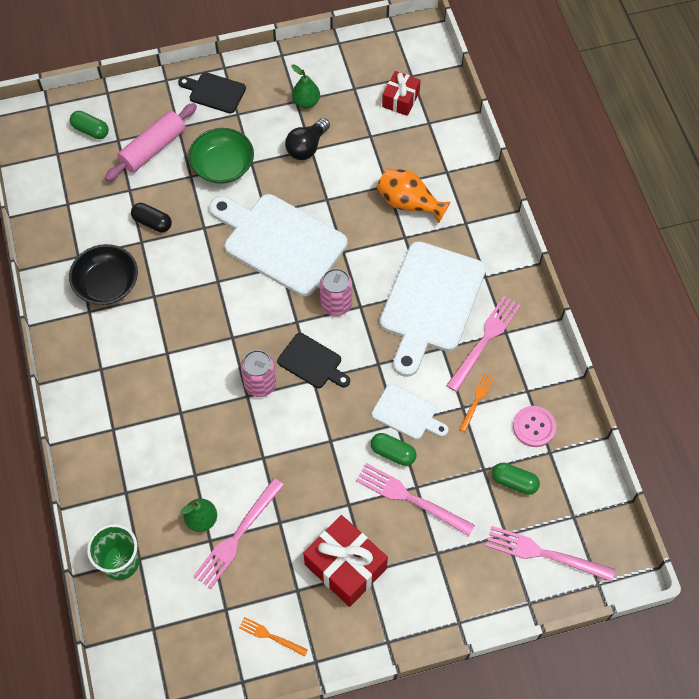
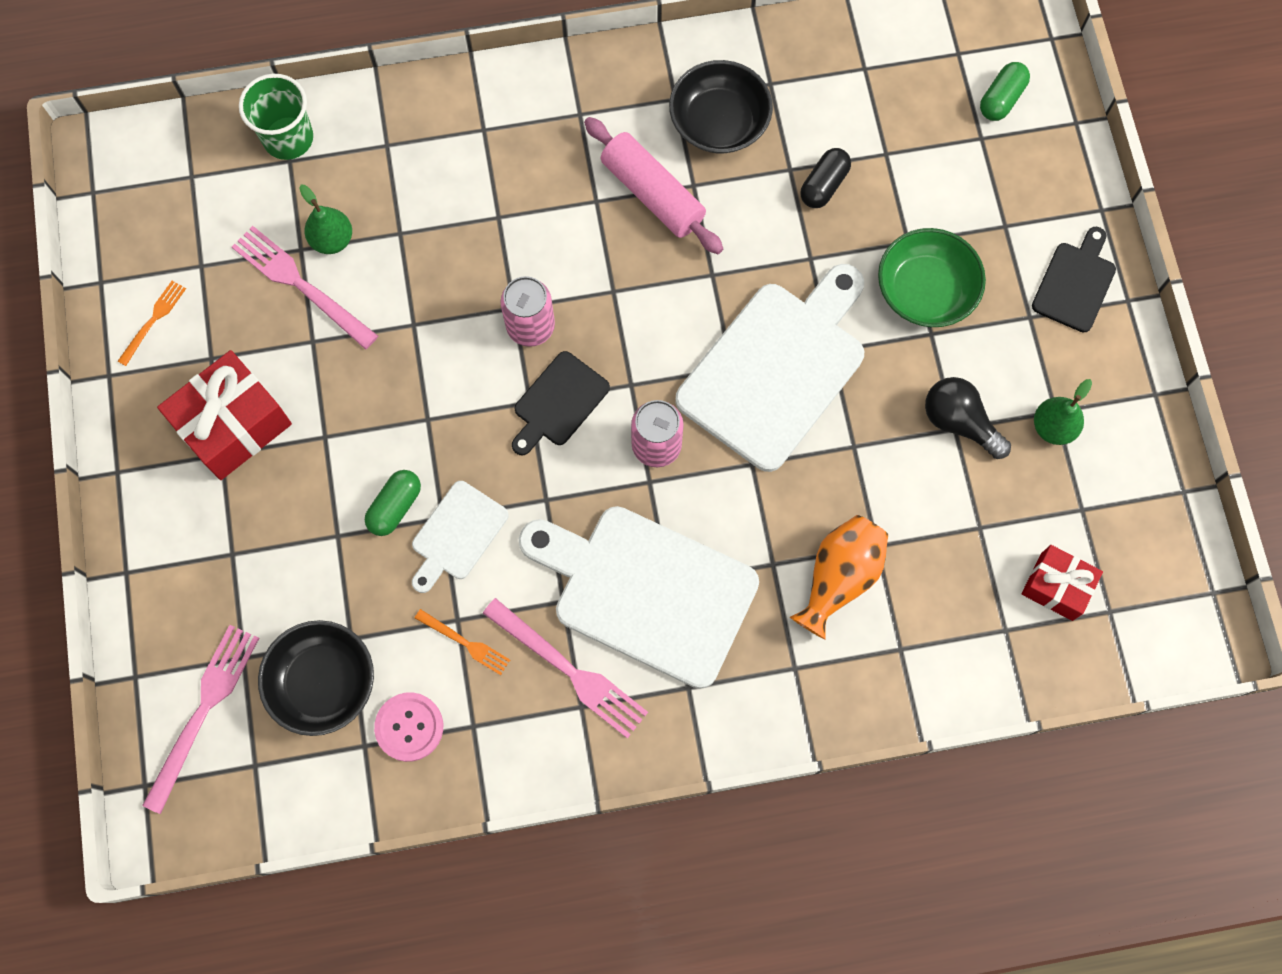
camera: 95 degrees right, 10 degrees up
pink rolling pin [105,103,197,181] -> pink rolling pin moved to [584,117,723,254]
pink fork [356,463,475,536] -> none
green capsule [492,463,540,495] -> black bowl [258,620,374,736]

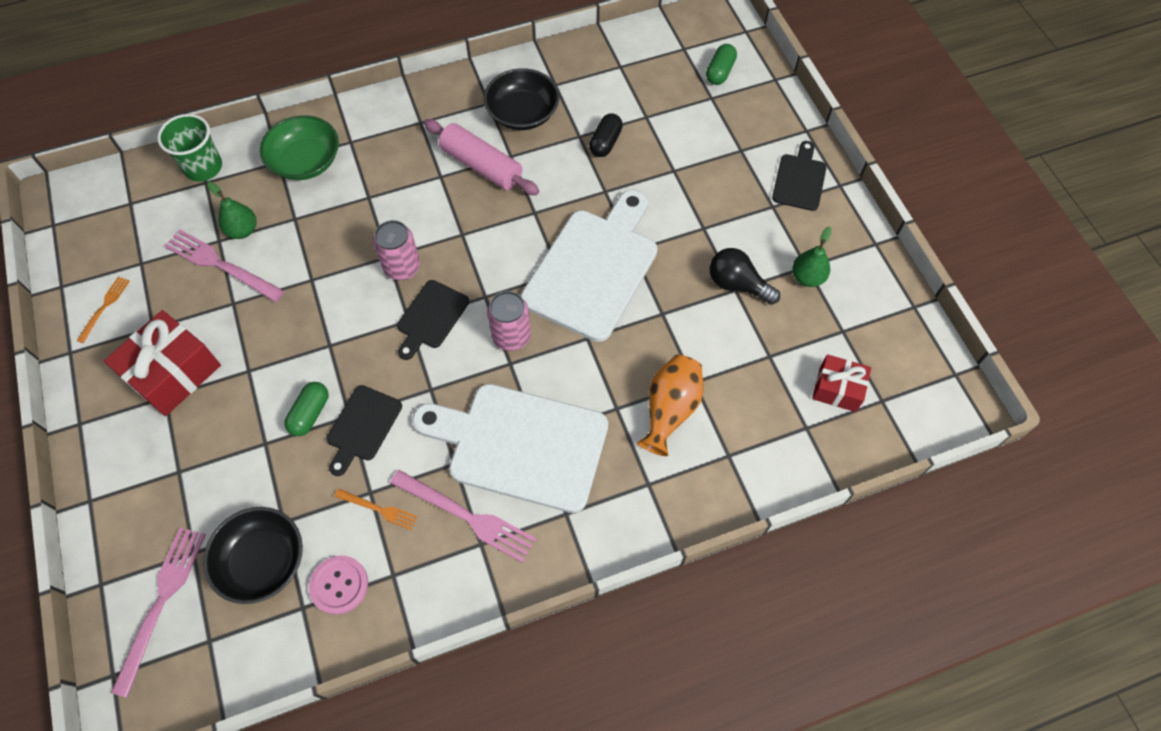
camera: 10 degrees left, 10 degrees down
white cutting board [412,481,509,593] -> black cutting board [326,385,402,476]
green bowl [878,228,986,327] -> green bowl moved to [260,115,339,180]

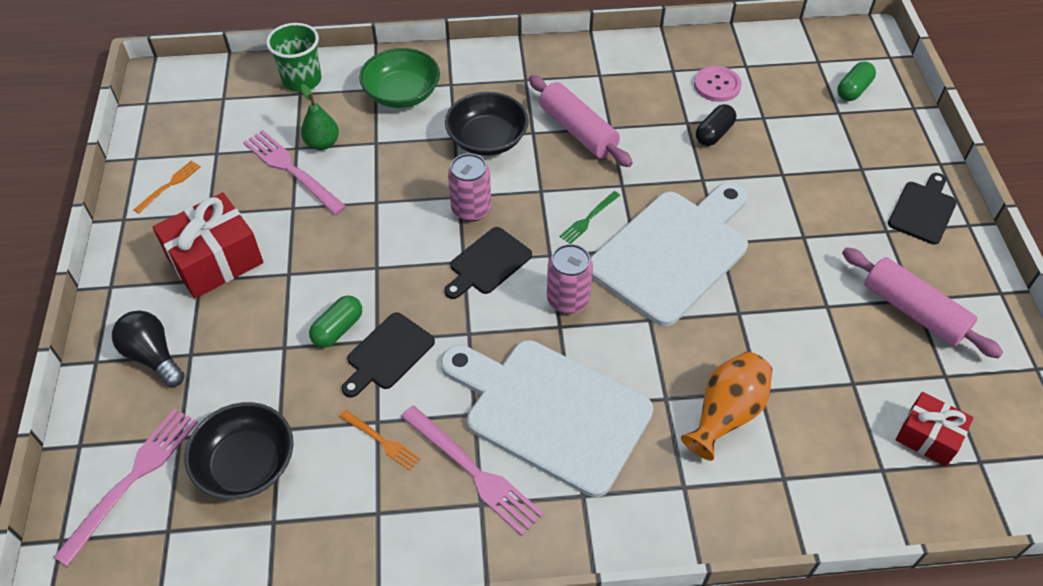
camera: 15 degrees right, 10 degrees down
pink button [309,556,368,615] -> pink button moved to [694,66,742,102]
black bowl [484,68,559,130] -> black bowl moved to [445,92,529,156]
black light bulb [709,248,780,305] -> black light bulb moved to [112,311,185,387]
green pear [792,226,831,287] -> pink rolling pin [842,247,1003,358]
none -> green fork [559,191,620,244]

